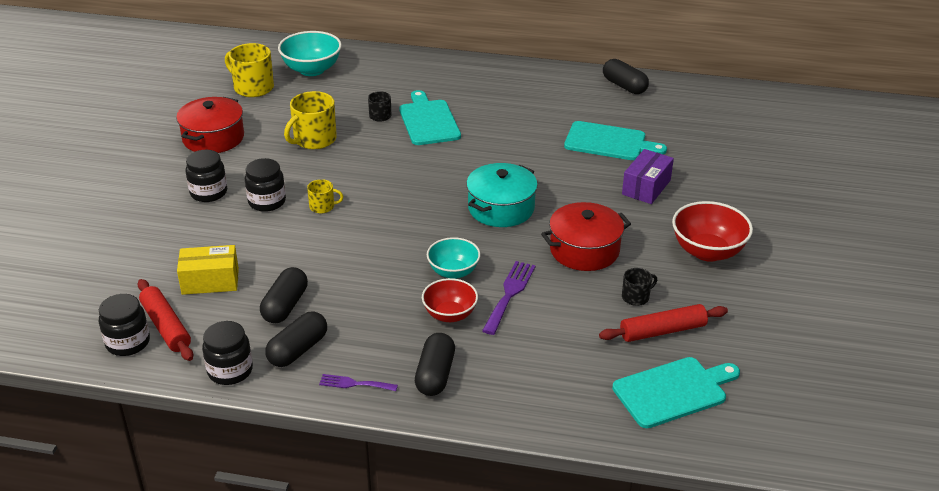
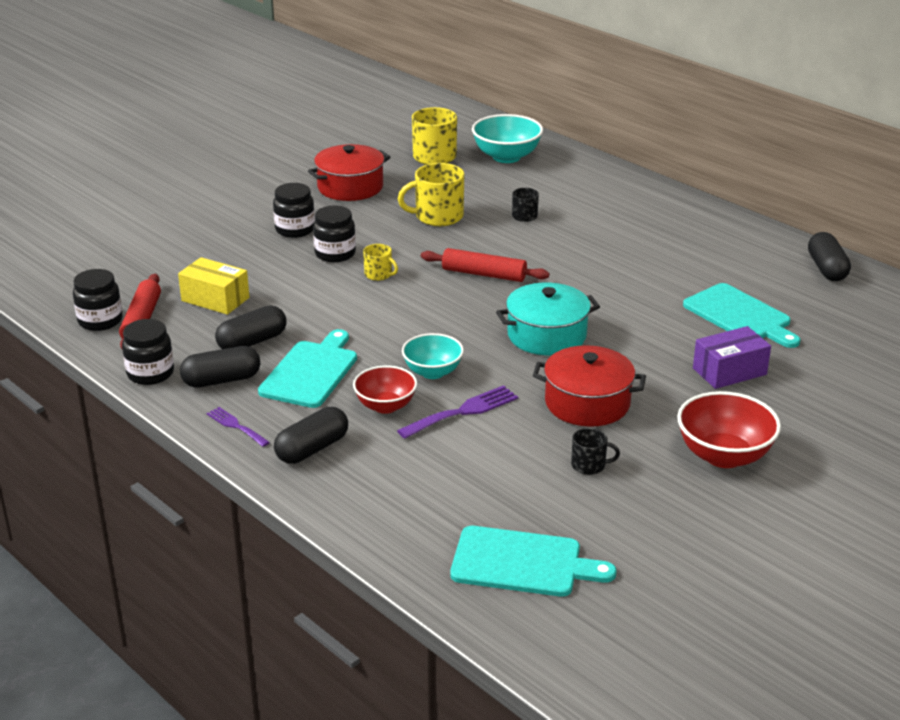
camera: 35 degrees right, 5 degrees down
turquoise cutting board [399,90,461,145] -> turquoise cutting board moved to [258,329,357,408]
red rolling pin [599,304,728,342] -> red rolling pin moved to [421,248,549,282]

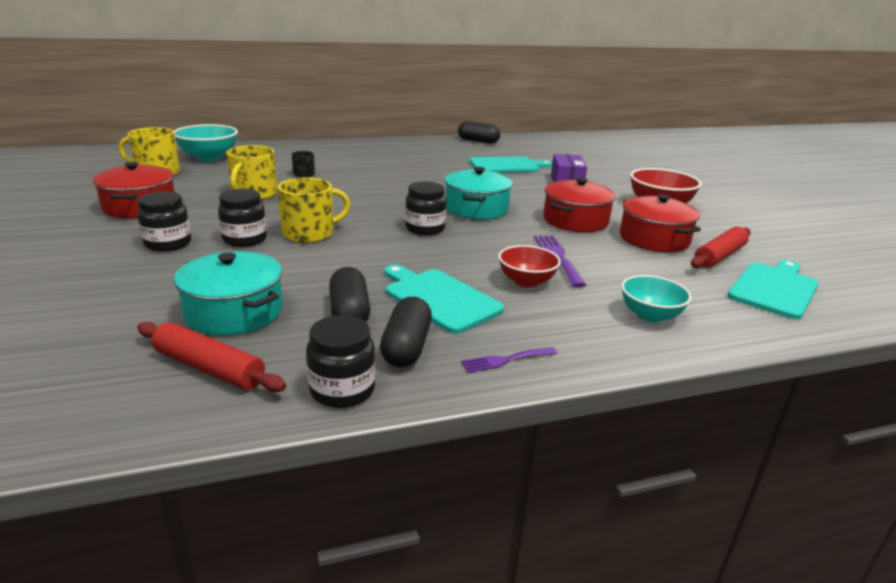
camera: 65 degrees left, 5 degrees down
black jar [73,269,123,331] -> black jar moved to [405,182,446,235]
yellow box [178,257,249,315] -> turquoise pot [174,251,283,335]
black capsule [274,407,348,464] -> none
yellow mug [363,244,398,281] -> yellow mug [277,178,350,243], size x1.86
turquoise bowl [402,333,464,379] -> turquoise bowl moved to [621,275,692,323]
red rolling pin [421,248,549,282] -> red rolling pin moved to [691,227,751,268]
black mug [571,428,620,475] -> red pot [620,194,701,252]

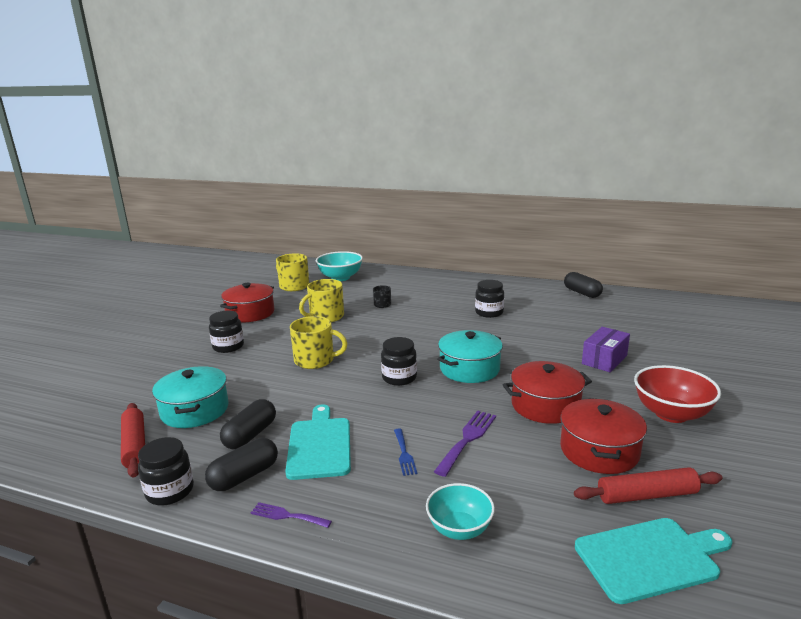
camera: 40 degrees right, 5 degrees down
black jar [218,189,267,247] -> black jar moved to [475,280,504,318]
turquoise cutting board [469,157,553,173] -> none
red bowl [498,245,561,288] -> blue fork [394,428,417,476]

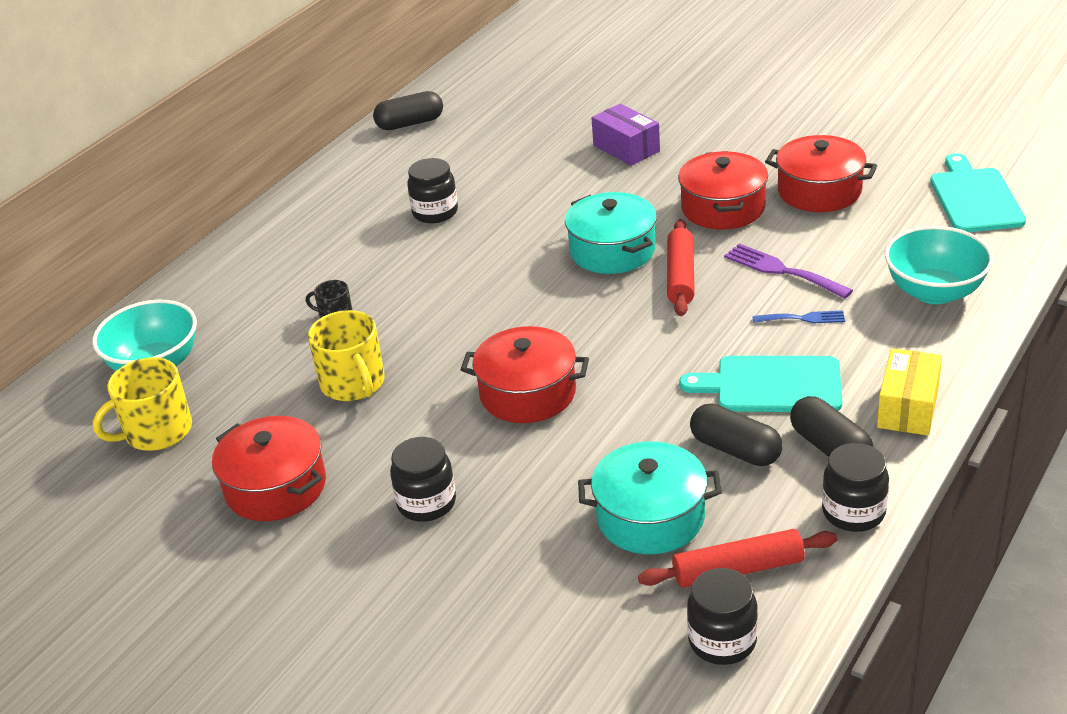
camera: 75 degrees left, 15 degrees up
purple fork [251,502,332,528] -> yellow box [877,348,942,436]
yellow mug [290,316,348,369] -> red pot [460,326,589,423]
black jar [381,337,417,386] -> black jar moved to [687,568,758,665]
turquoise bowl [426,483,495,540] -> turquoise bowl [885,226,993,304], size x1.50
red rolling pin [574,467,722,504] -> red rolling pin moved to [667,219,695,316]
red bowl [634,365,721,423] -> none

